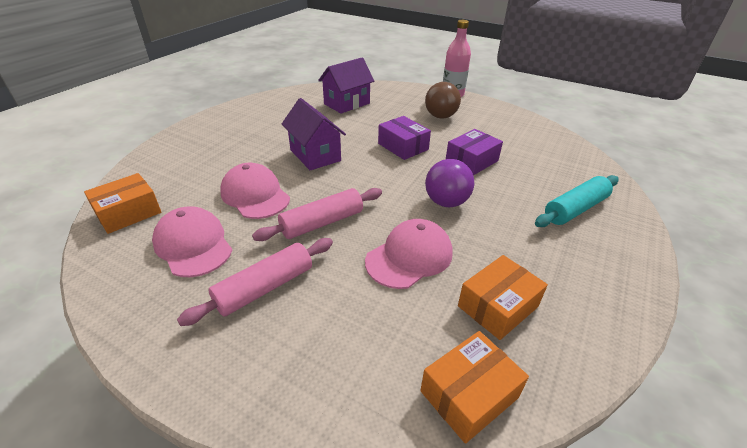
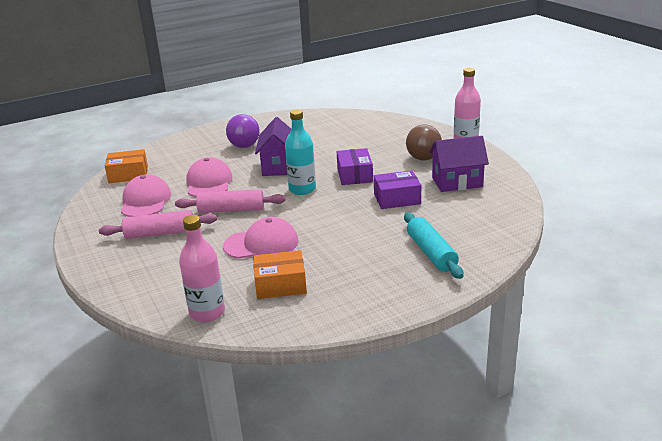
camera: 35 degrees right, 10 degrees down
purple house [318,58,374,114] -> purple house moved to [429,136,489,192]
orange box [420,331,529,444] -> pink bottle [179,215,225,322]
purple ball [425,159,474,207] -> purple ball moved to [226,114,260,148]
turquoise rolling pin [535,175,618,227] -> turquoise rolling pin turned 75 degrees clockwise [404,213,463,279]
none -> turquoise bottle [285,109,316,195]

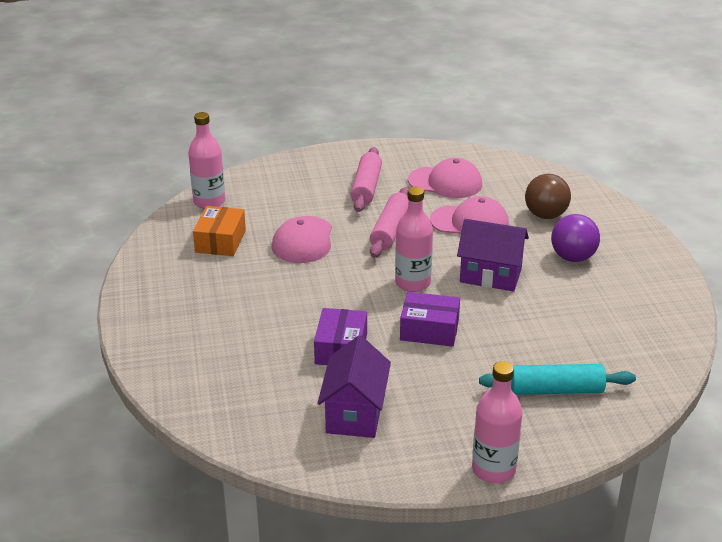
camera: 105 degrees right, 5 degrees up
orange box [105,149,148,183] -> none
turquoise bottle [285,109,316,195] -> pink bottle [395,187,433,292]
turquoise rolling pin [404,213,463,279] -> turquoise rolling pin moved to [479,364,636,395]
brown ball [406,125,442,161] -> brown ball moved to [525,174,571,219]

